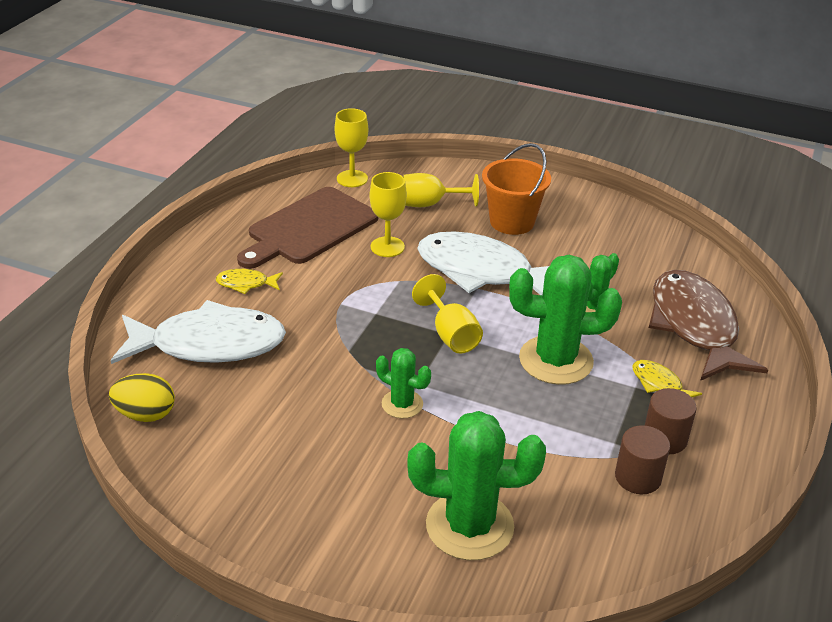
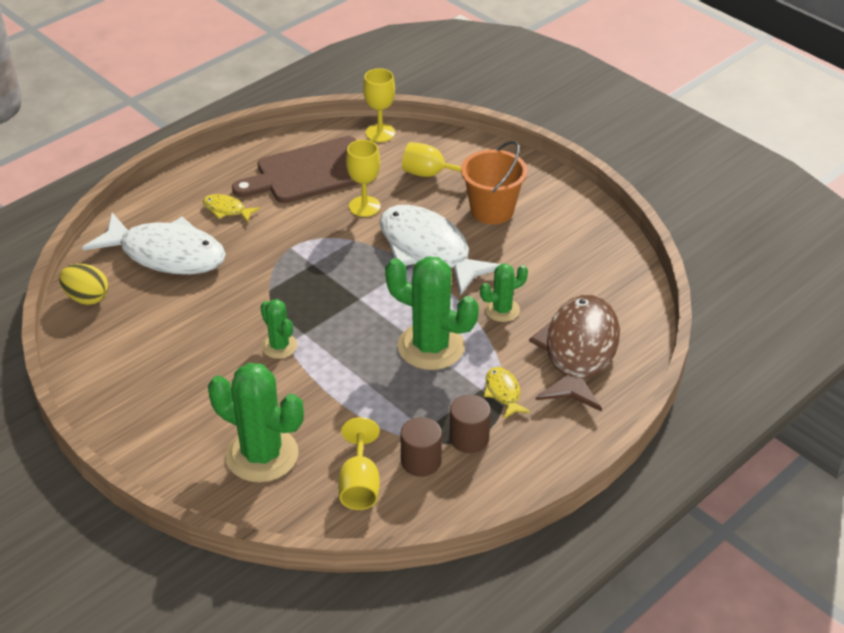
camera: 25 degrees right, 5 degrees up
yellow goblet [412,274,483,354] -> yellow goblet moved to [338,417,380,510]

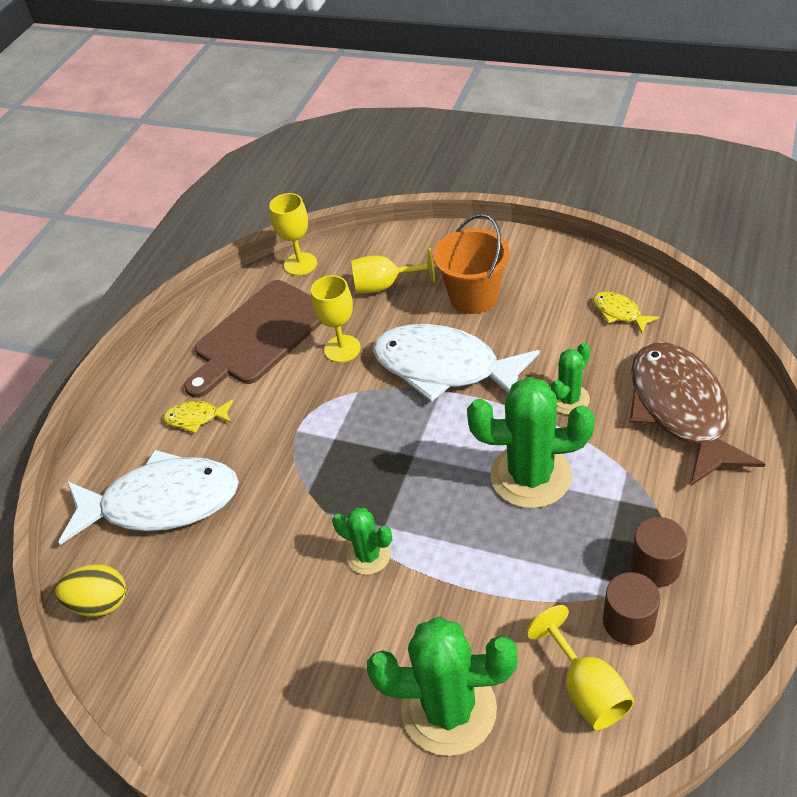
camera: 20 degrees left, 5 degrees up
yellow fish [484,367,530,418] -> yellow fish moved to [593,291,659,333]

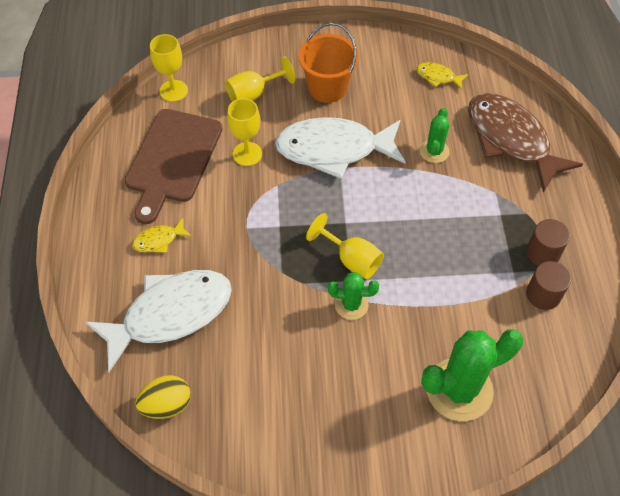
camera: 30 degrees left, 10 degrees up
green cactus [467,377,595,508] -> none
yellow goblet [526,605,635,730] -> yellow goblet moved to [306,213,384,279]

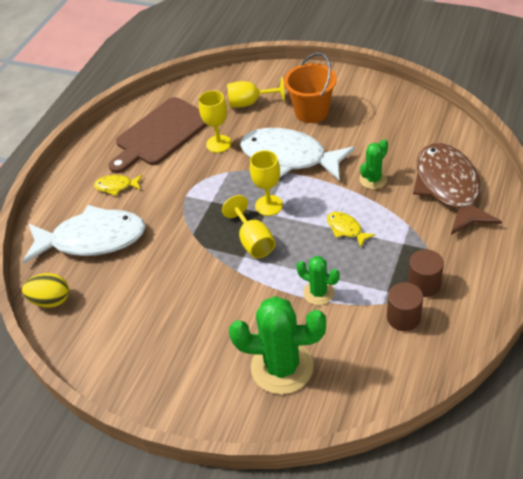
camera: 30 degrees right, 10 degrees down
yellow goblet [150,34,188,102] -> yellow goblet moved to [250,150,283,216]
green cactus [328,272,379,320] -> green cactus moved to [296,256,340,305]
yellow fish [417,62,468,90] -> yellow fish moved to [327,212,375,248]

